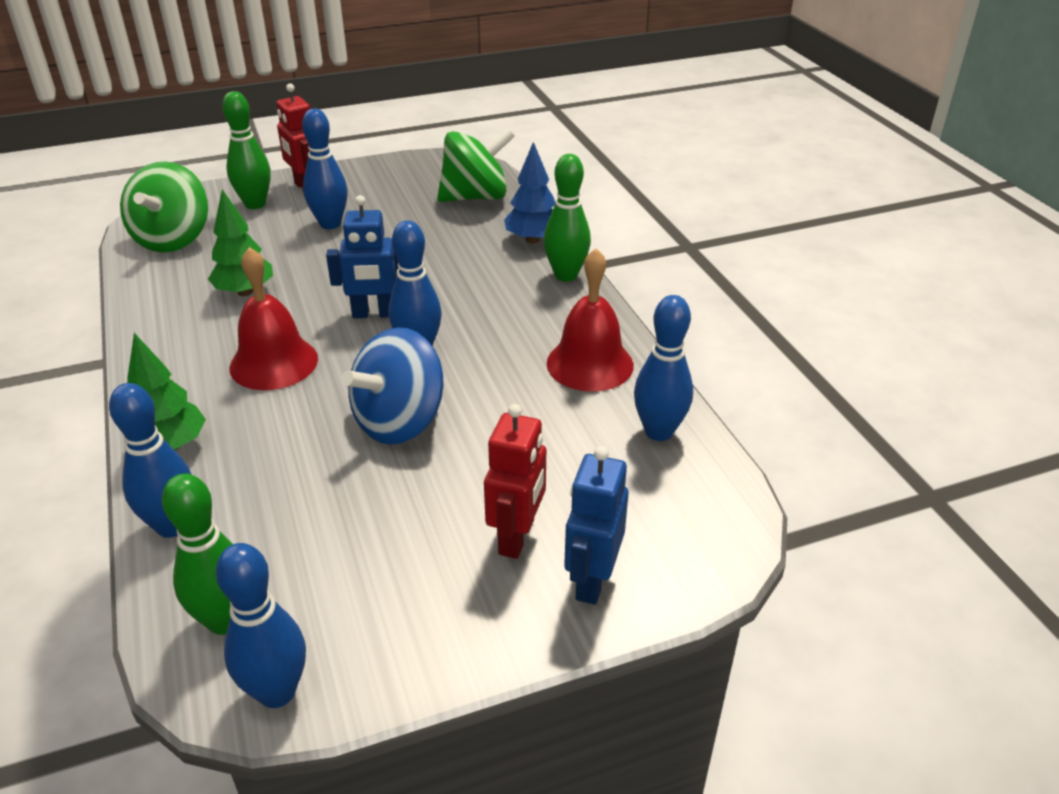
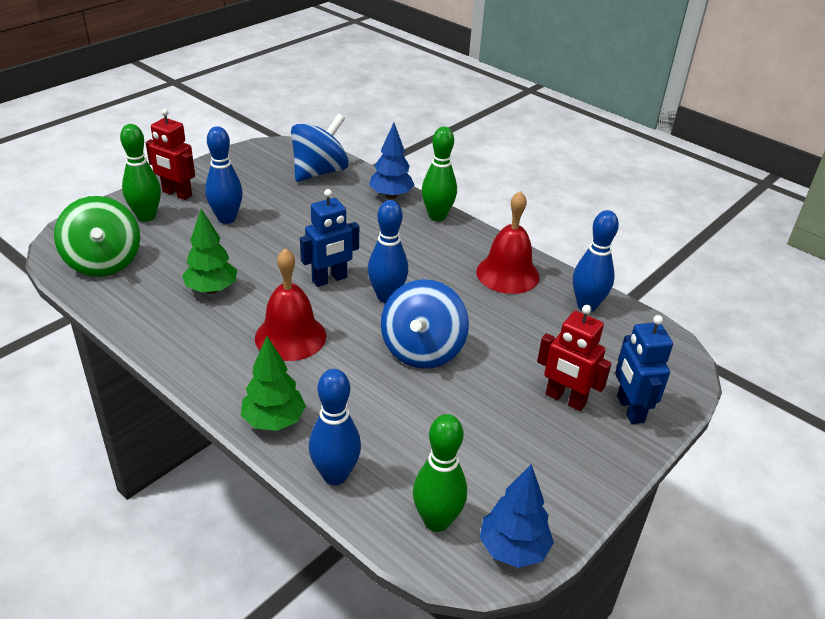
camera: 30 degrees left, 0 degrees up
blue bowling pin [216,543,306,708] -> blue tree [480,464,554,568]
green spinning top [437,128,515,202] -> blue spinning top [291,114,349,182]
red robot [484,404,546,559] -> red robot turned 135 degrees clockwise [537,305,612,411]

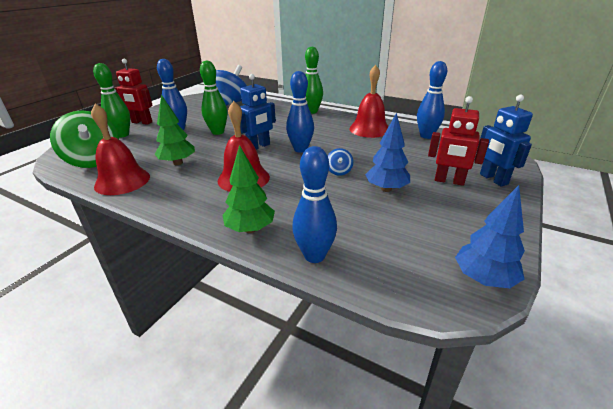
camera: 10 degrees left, 5 degrees down
blue tree [369,123,415,199] -> blue tree moved to [365,113,410,192]
blue spinning top [381,279,469,369] -> blue spinning top [328,148,353,176], size x0.44
green bowling pin [413,414,467,532] -> green bowling pin moved to [200,60,227,135]
none -> red bell [91,104,150,195]

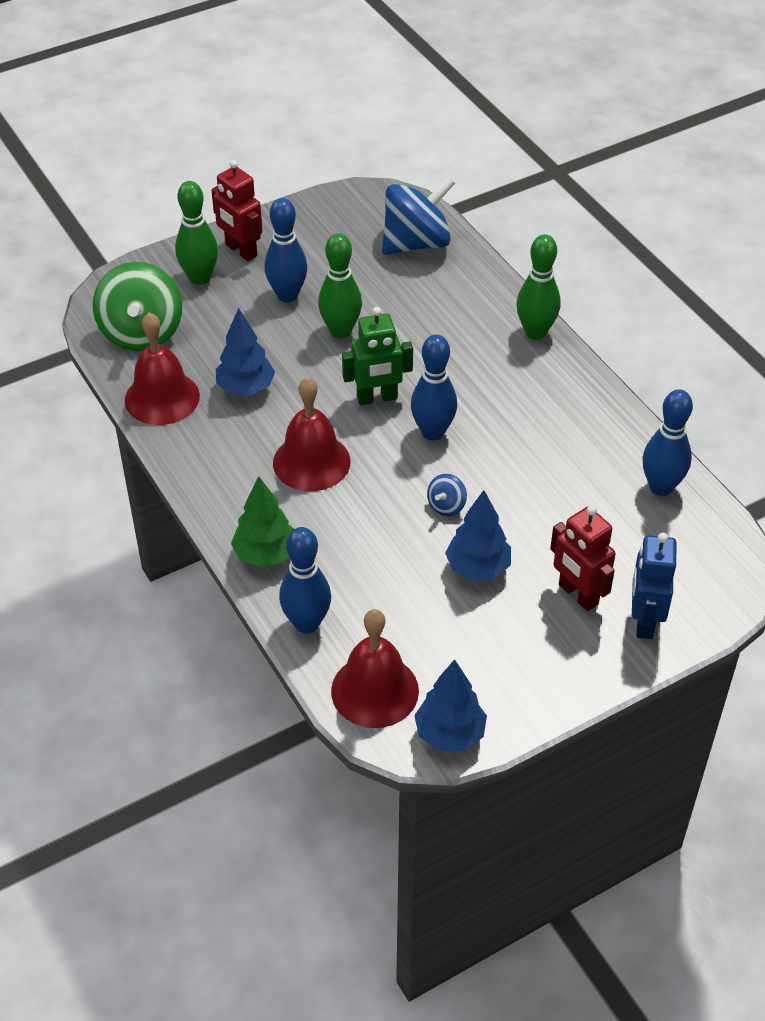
camera: 30 degrees right, 15 degrees up
green tree [155,95,195,165] -> blue tree [216,308,275,395]
blue robot [240,74,276,150] -> green robot [342,307,413,405]
red bell [349,65,389,138] -> red bell moved to [331,609,419,728]

